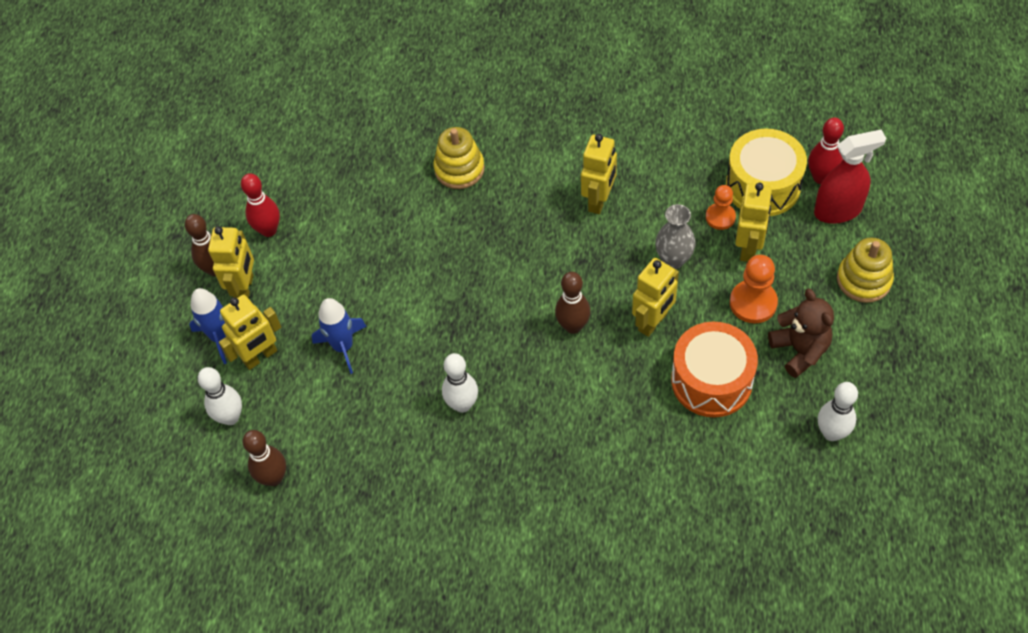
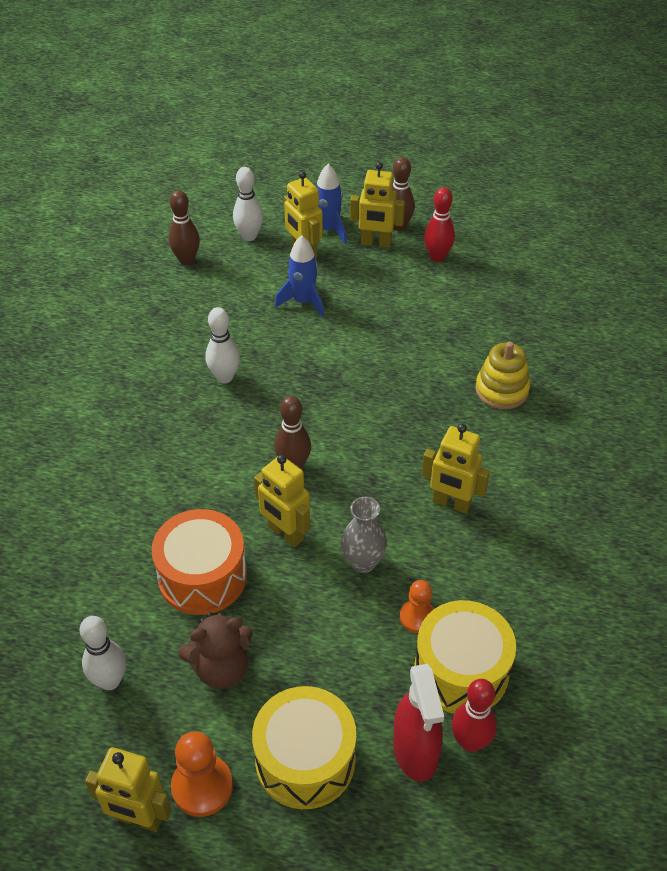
camera: 90 degrees right, 10 degrees down
orange pawn [730,255,778,323] -> orange pawn moved to [171,731,233,817]
yellow robot [735,183,773,262] -> yellow robot moved to [85,747,172,832]
yellow stacking toy [837,238,894,303] -> yellow drum [252,686,356,809]

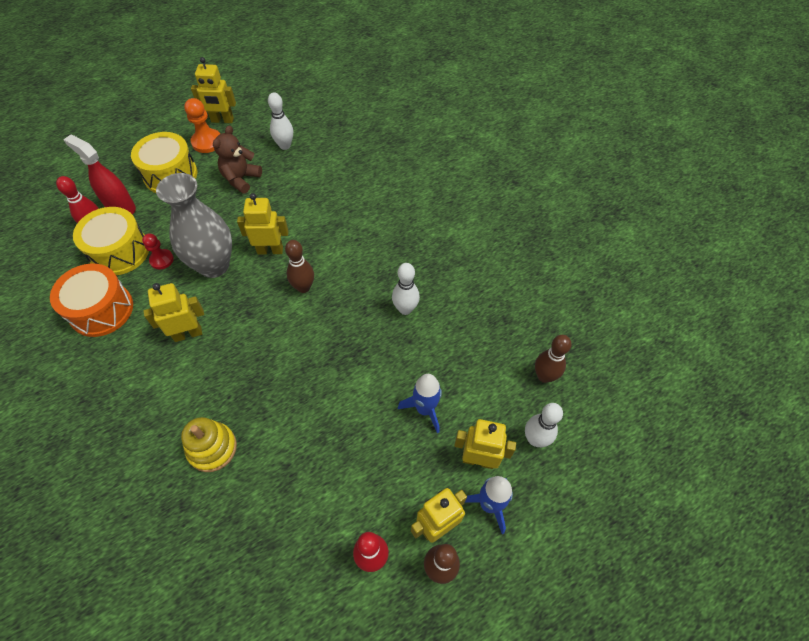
camera: 135 degrees right, 10 degrees up
yellow robot [85,747,172,832] -> yellow robot turned 150 degrees counterclockwise [191,57,236,123]
orange drum [151,509,247,615] -> orange drum moved to [50,264,133,337]
grey vase [341,497,387,573] -> grey vase [156,173,232,278], size x1.82
orange pawn [400,580,434,633] -> red pawn [142,234,174,269]

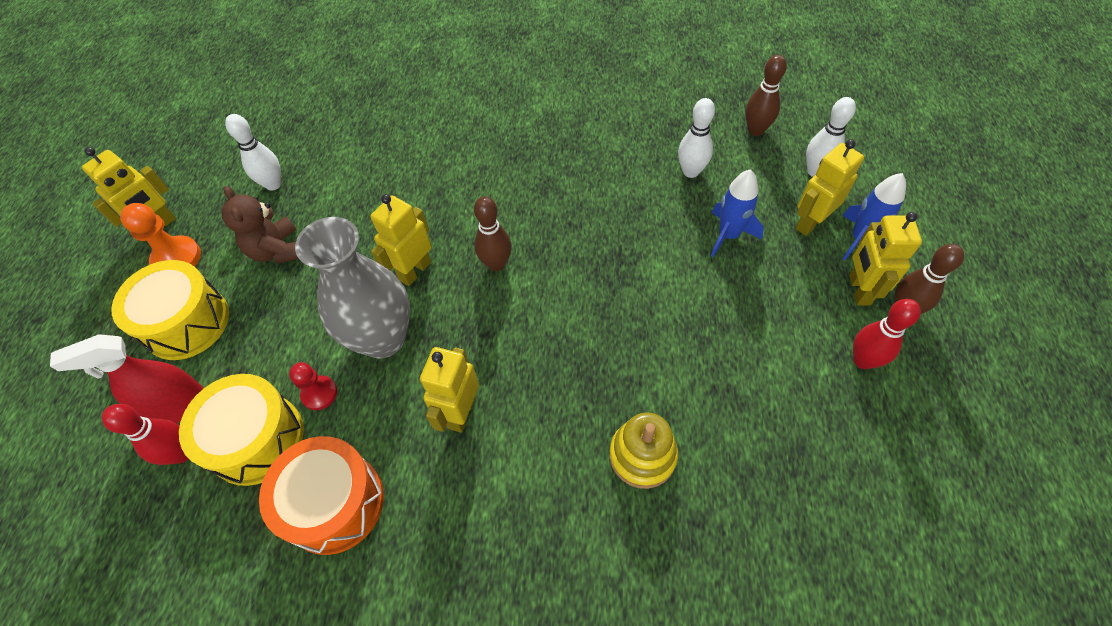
camera: 50 degrees left, 0 degrees up
white bowling pin [392,263,420,315] -> white bowling pin moved to [678,98,715,178]

